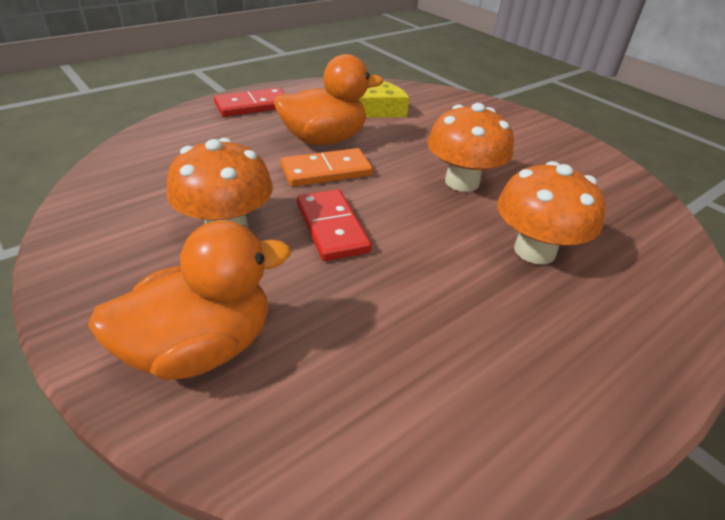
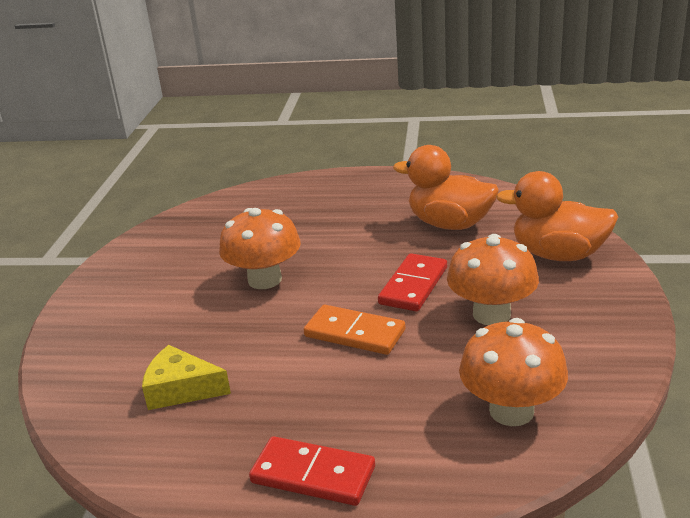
camera: 130 degrees left, 10 degrees down
orange duck [274,54,383,145] -> orange duck moved to [393,145,499,230]
orange mushroom [497,161,606,264] -> orange mushroom moved to [459,318,568,426]

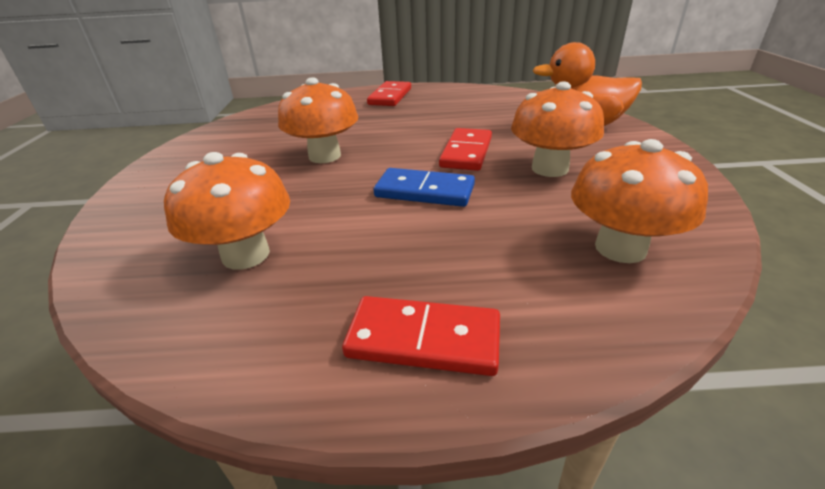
camera: 10 degrees left, 5 degrees up
yellow cheese [142,345,231,410] -> orange mushroom [164,152,290,270]
orange domino [304,305,405,355] -> blue domino [373,168,475,207]
orange duck [393,145,499,230] -> none
none -> red domino [367,81,411,106]

